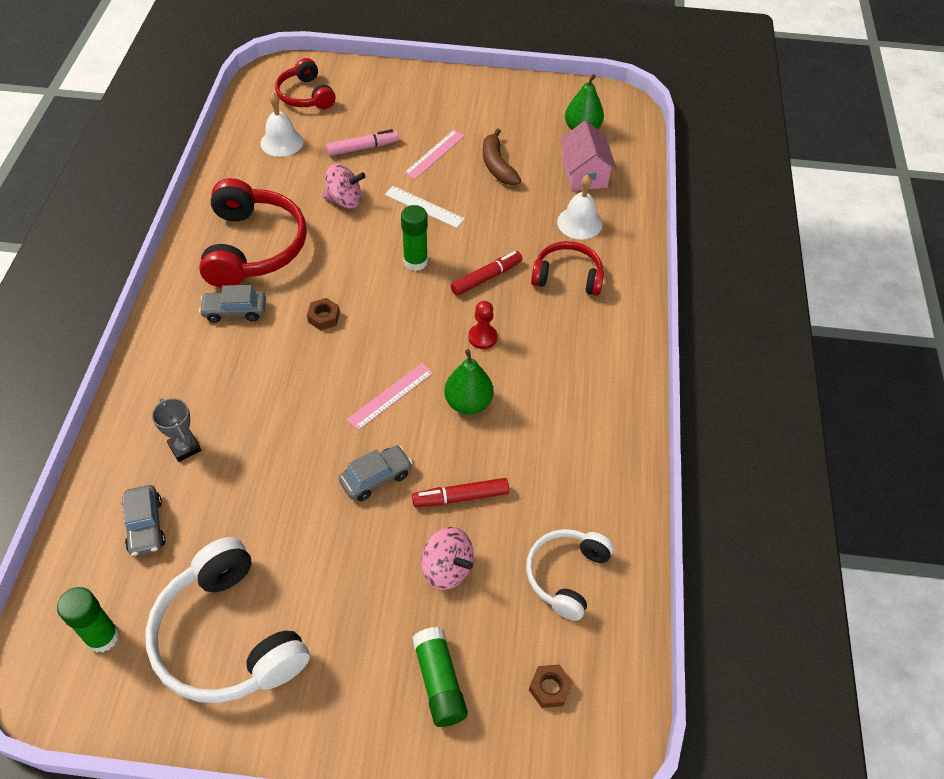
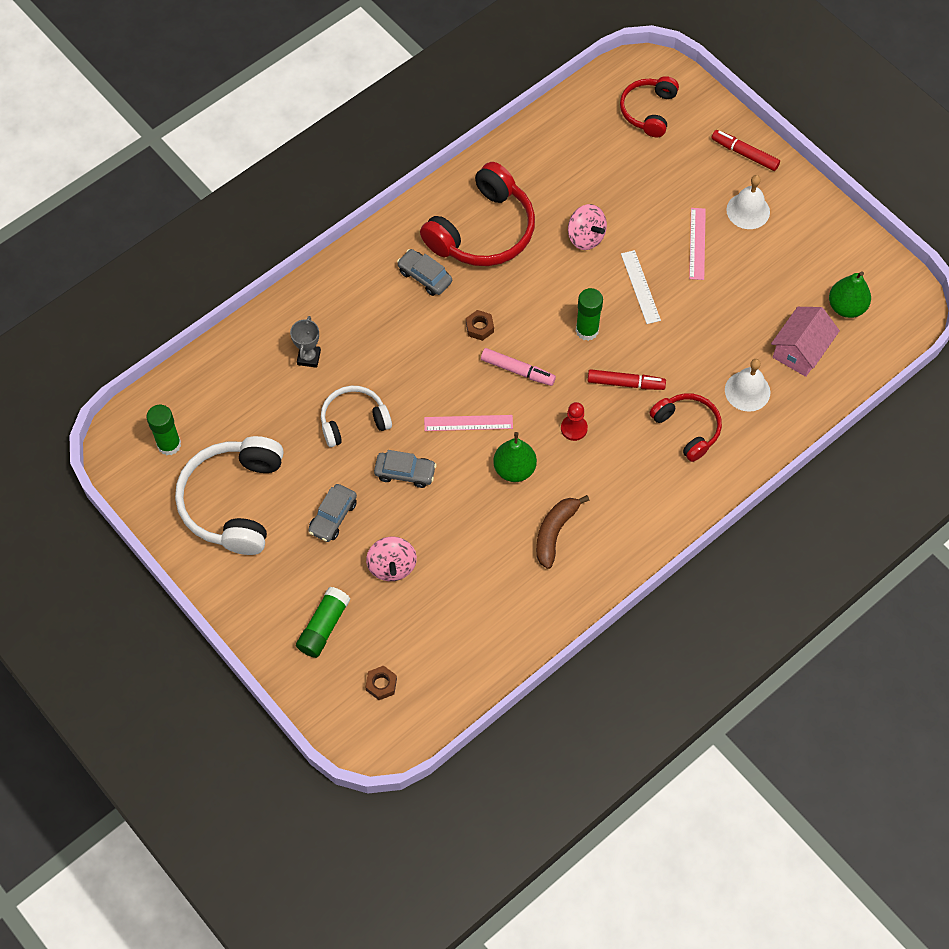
camera: 45 degrees right, 10 degrees up
grey car [122,485,166,557] -> grey car moved to [308,484,357,542]
white bell [261,92,303,157] -> white bell moved to [726,175,770,229]
pink marker [326,129,399,156] -> pink marker moved to [481,348,556,386]
pink ruler [404,130,465,179] -> pink ruler turned 75 degrees counterclockwise [689,208,706,280]
red marker [412,478,509,507] -> red marker moved to [711,130,780,171]
brown banana [483,128,521,185] -> brown banana moved to [536,495,589,569]
white headphones [526,529,614,621] -> white headphones moved to [321,386,392,447]

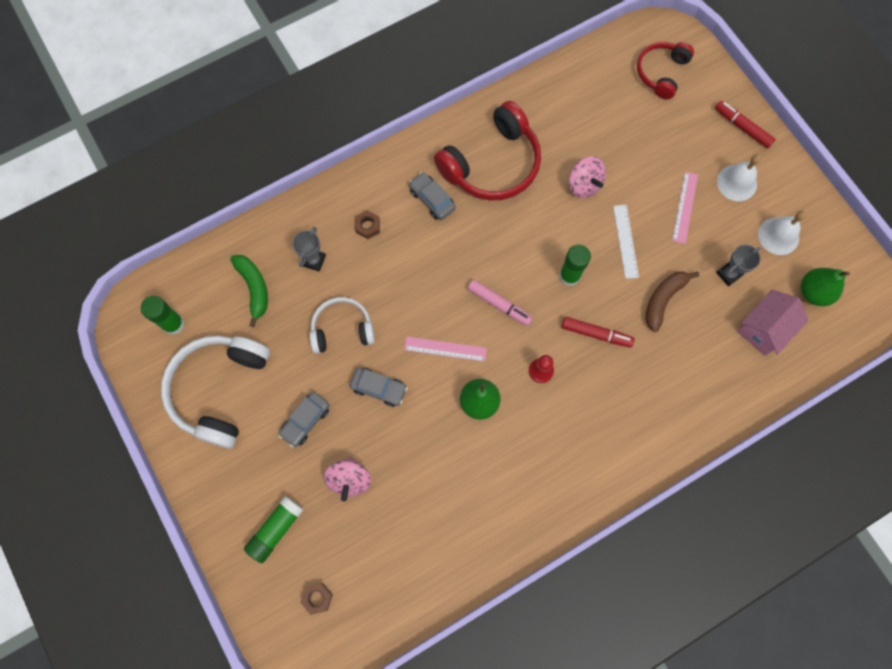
camera: 10 degrees right, 10 degrees up
brown nut [466,310,494,341] -> brown nut moved to [355,210,380,239]
brown banana [536,495,589,569] -> brown banana moved to [645,271,700,332]
red headphones [649,393,722,462] -> none
white bell [725,359,770,412] -> white bell moved to [758,210,806,255]
none -> green banana [230,255,268,327]
none -> grey trophy [716,245,761,286]

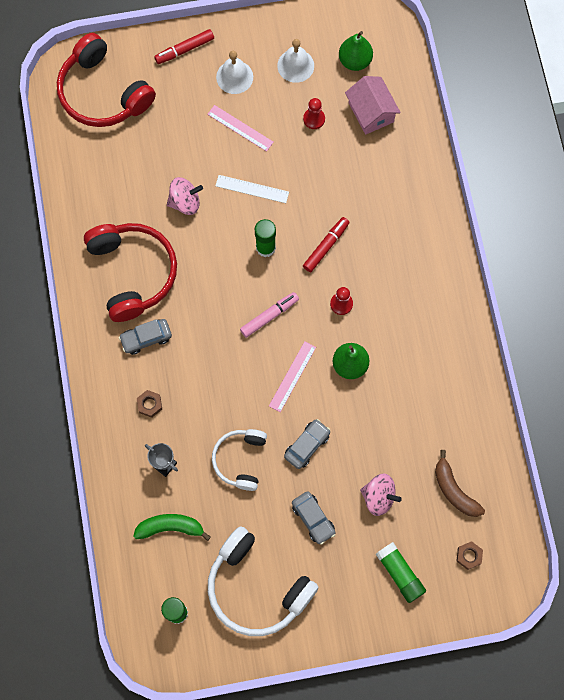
camera: 70 degrees left, 0 degrees up
red headphones [637,42,694,99] -> red headphones [57,33,156,127], size x1.67
brown banana [645,271,700,332] -> brown banana moved to [435,450,485,517]
grey trophy [716,245,761,286] -> red pawn [303,98,325,129]

